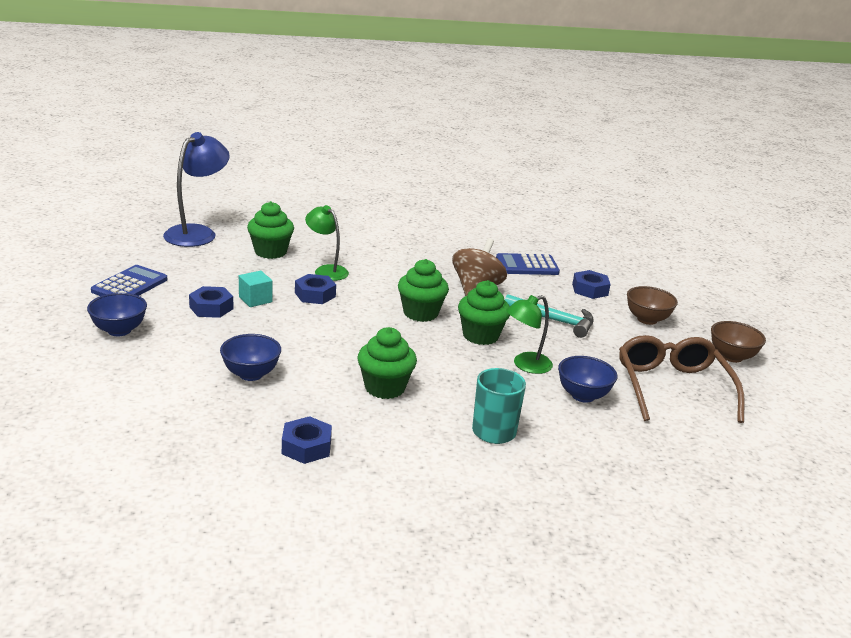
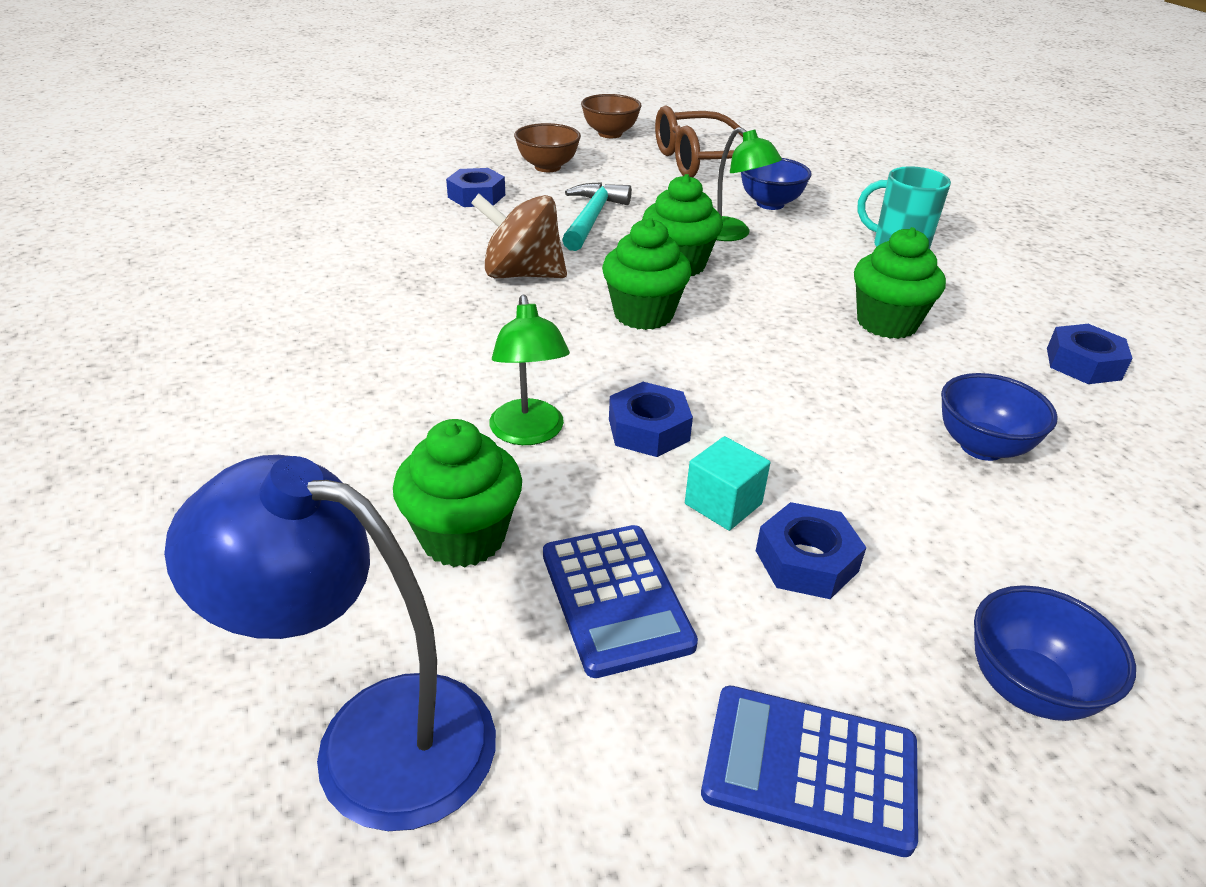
camera: 100 degrees left, 10 degrees up
green lamp [305,205,349,281] -> green lamp turned 45 degrees counterclockwise [489,295,570,445]
blue calculator [496,253,560,275] -> blue calculator moved to [543,525,698,678]

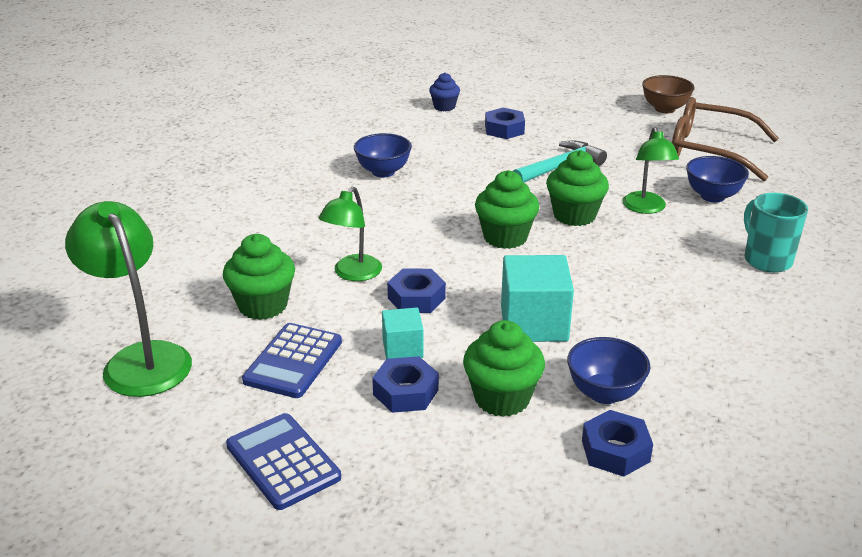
camera: 40 degrees right, 5 degrees down
blue lamp [164,455,496,831] -> green lamp [65,201,192,397]
brown spinning top [471,194,567,278] -> none
brown bowl [514,123,581,172] -> none
green cupcake [854,227,946,339] -> green cupcake moved to [463,320,545,417]
blue bowl [974,585,1136,721] -> blue bowl moved to [354,133,412,177]
blue nut [1047,324,1133,384] -> blue nut moved to [582,410,653,477]
none -> blue cupcake [429,73,460,111]
none -> turquoise cube [501,255,574,342]

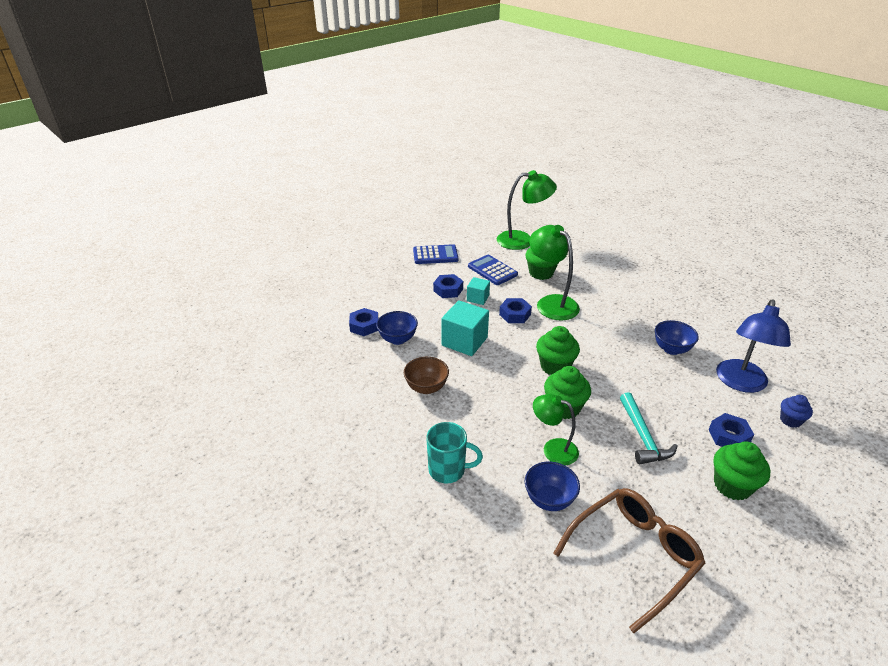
camera: 120 degrees right, 5 degrees up
green lamp [319,187,382,281] -> green lamp [529,225,580,320], size x1.58
green cupcake [463,320,545,417] -> green cupcake moved to [713,441,770,501]
brown bowl [642,75,695,113] -> brown bowl moved to [404,357,449,394]
none -> blue lamp [716,300,791,393]

